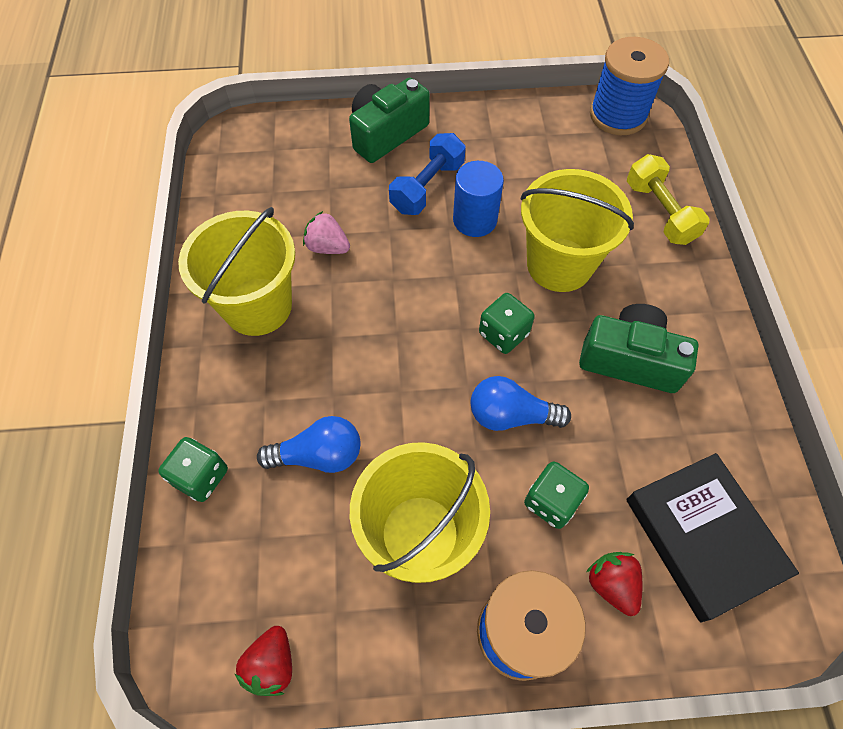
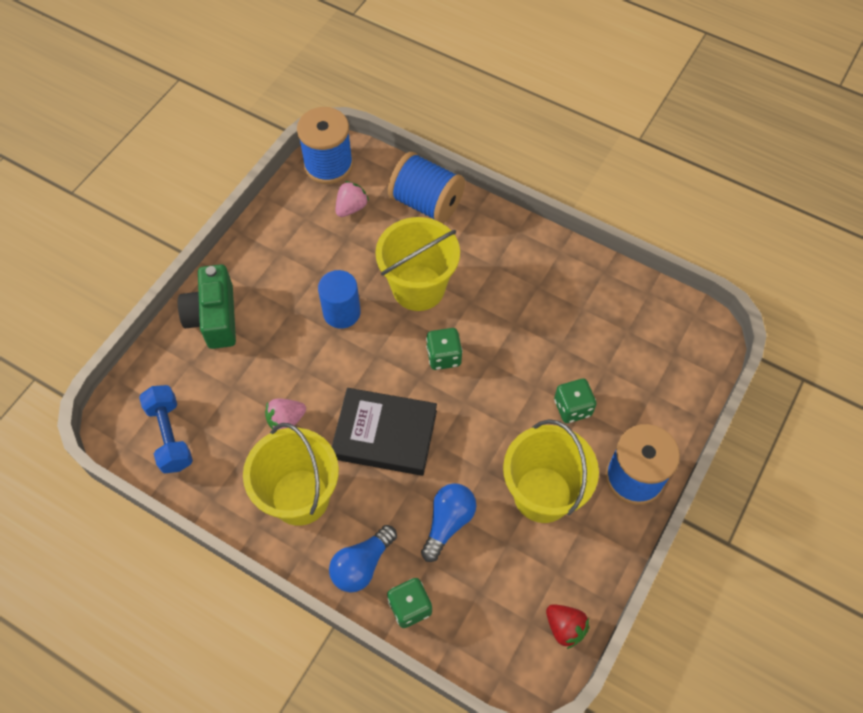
camera: 55 degrees left, 0 degrees up
blue dumbbell [389,133,466,215] -> blue dumbbell moved to [139,385,193,473]
blue light bulb [470,376,571,431] -> blue light bulb moved to [329,525,397,592]
green camera [579,304,699,393] -> none
red strawberry [586,552,642,616] -> none
black book [626,453,799,622] -> black book moved to [332,388,437,476]
yellow dumbbell [627,154,710,245] -> blue spool [388,152,465,223]
none -> pink strawberry [336,181,369,217]

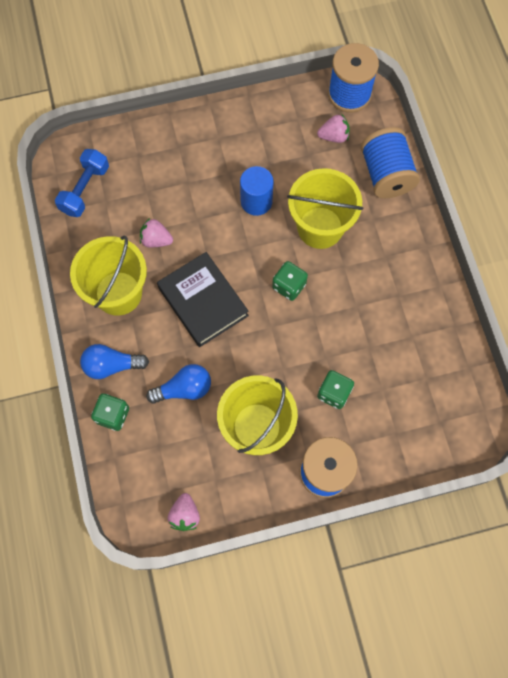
camera: 45 degrees right, 10 degrees up
green camera [178,264,236,349] -> none
red strawberry [546,604,590,649] -> pink strawberry [168,493,200,531]

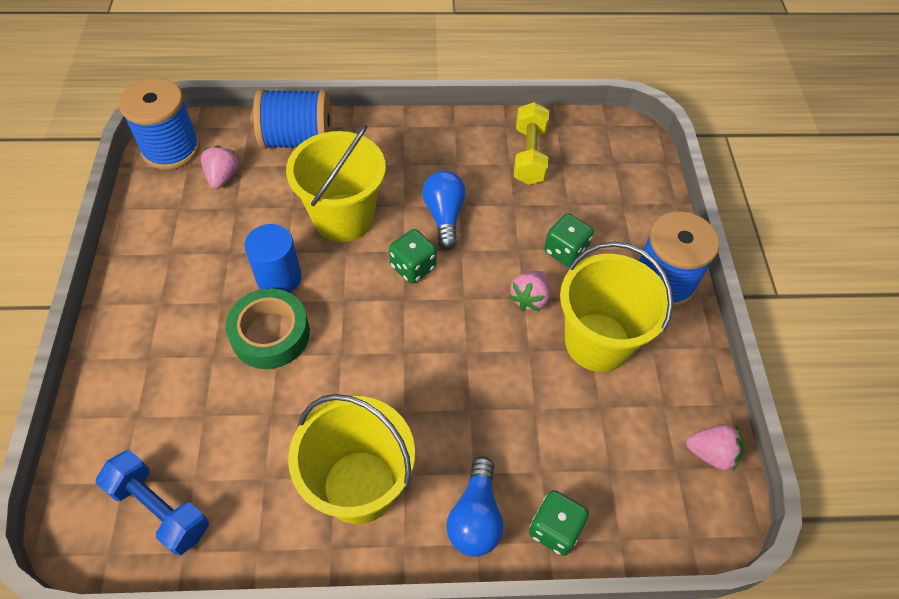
camera: 80 degrees left, 15 degrees down
pink strawberry [140,218,173,248] -> pink strawberry moved to [509,271,550,311]
blue light bulb [146,364,211,404] -> blue light bulb moved to [422,171,466,250]
black book [157,252,249,347] -> none
none -> green tape [226,288,310,369]
none -> yellow dumbbell [514,102,549,185]

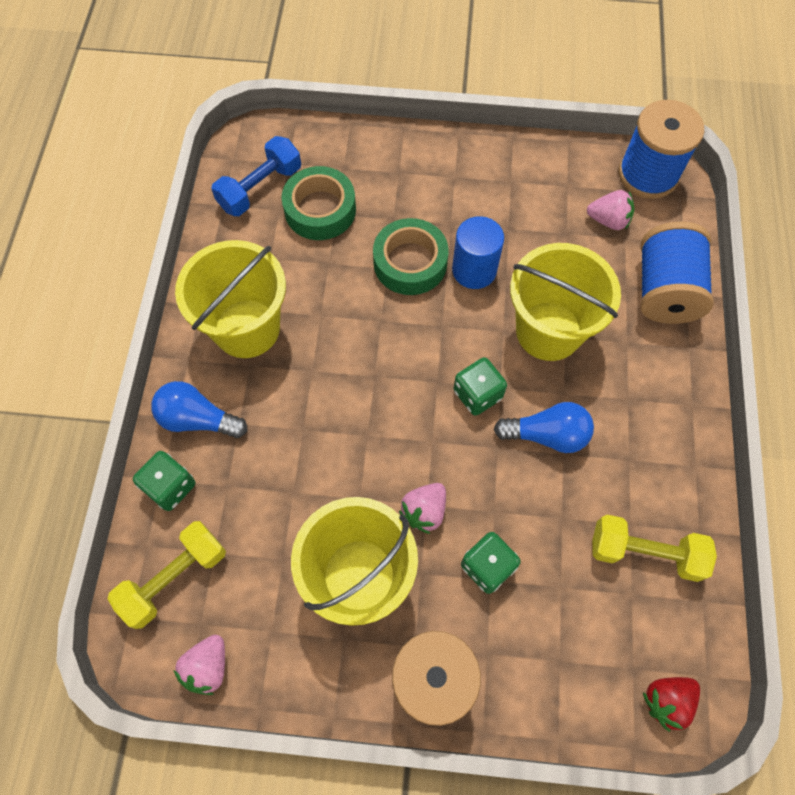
camera: 100 degrees right, 10 degrees up
pink strawberry [509,271,550,311] -> pink strawberry turned 90 degrees counterclockwise [399,483,446,534]
none -> yellow dumbbell [107,521,226,629]
none -> green tape [281,166,356,240]
none -> red strawberry [643,677,700,732]

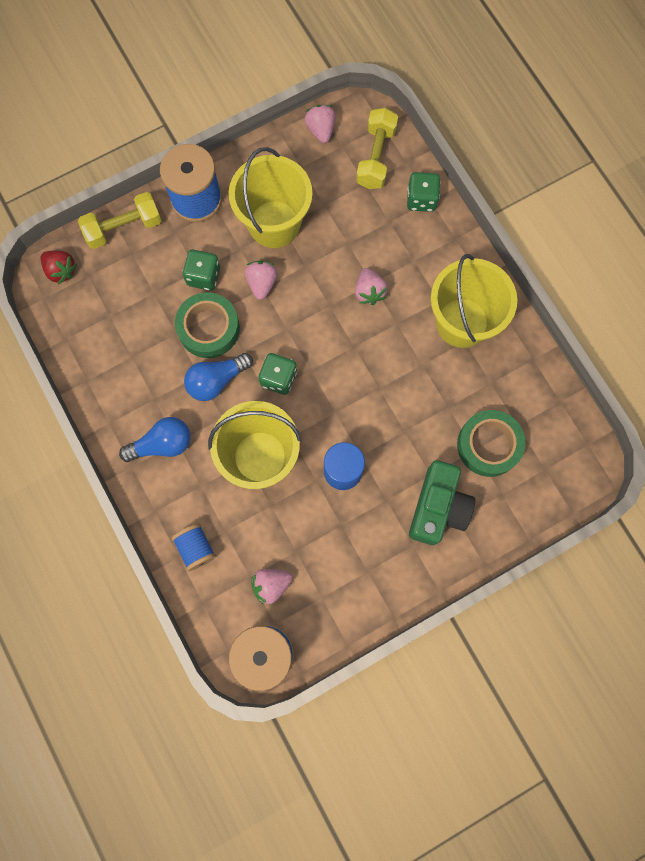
camera: 145 degrees right, 10 degrees up
blue light bulb [151,381,247,438] -> blue light bulb moved to [119,417,191,462]
blue dumbbell [211,136,301,216] -> none
green tape [373,218,449,295] -> green tape moved to [175,292,240,358]
yellow dumbbell [592,515,717,582] -> yellow dumbbell moved to [78,192,162,249]
blue spool [641,222,714,324] -> blue spool [172,524,216,571], size x0.56
red strawberry [643,677,700,732] -> red strawberry turned 105 degrees clockwise [40,250,77,285]
none -> pink strawberry [355,268,388,305]
none -> green camera [409,460,475,545]

